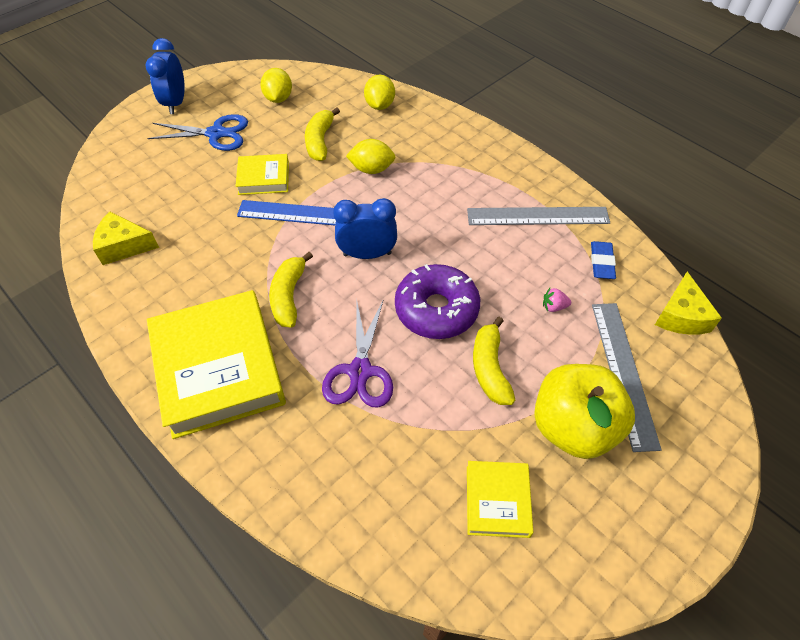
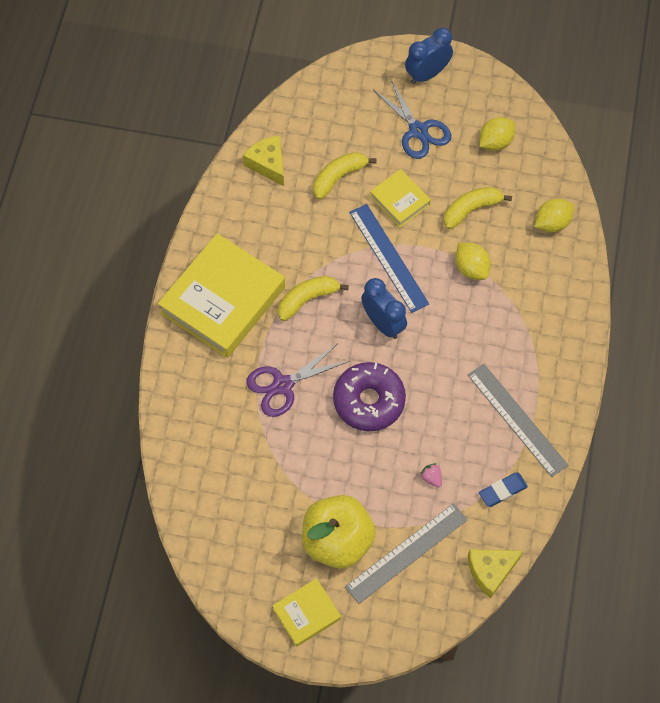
camera: 55 degrees right, 10 degrees up
yellow book [467,461,533,538] -> yellow book moved to [272,578,341,647]
yellow banana [473,317,515,405] -> yellow banana moved to [314,152,377,200]

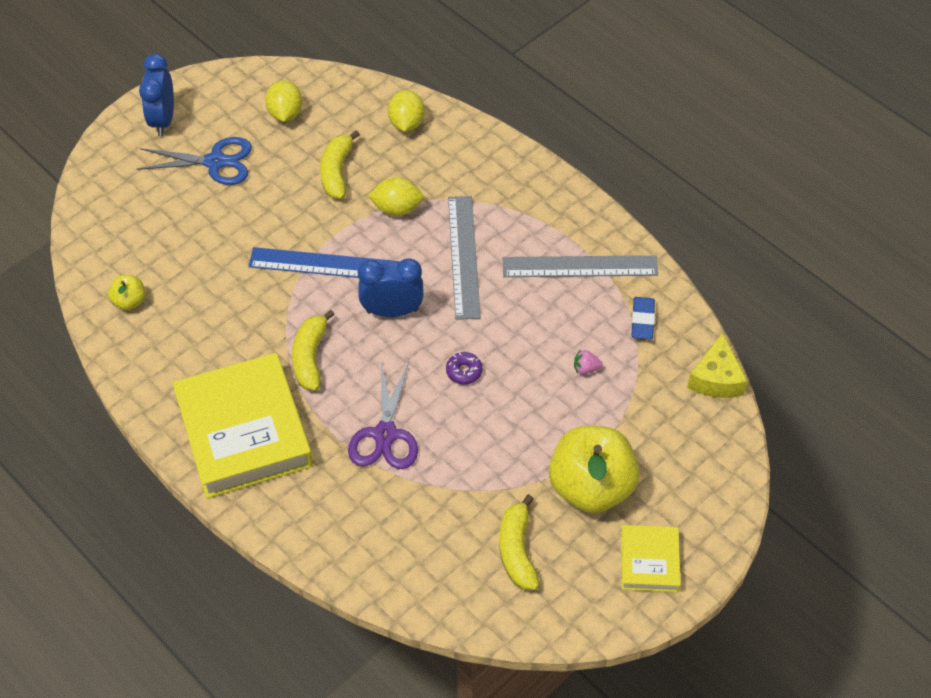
camera: 55 degrees left, 10 degrees down
yellow cheese [243,135,284,186] -> yellow apple [108,275,145,310]
yellow banana [314,152,377,200] -> yellow banana moved to [499,494,539,590]
purple donut [333,362,406,431] -> purple donut [446,352,483,385], size x0.42
grey ruler [345,503,468,604] -> grey ruler moved to [448,196,481,320]
yellow book [370,169,431,227] -> none

